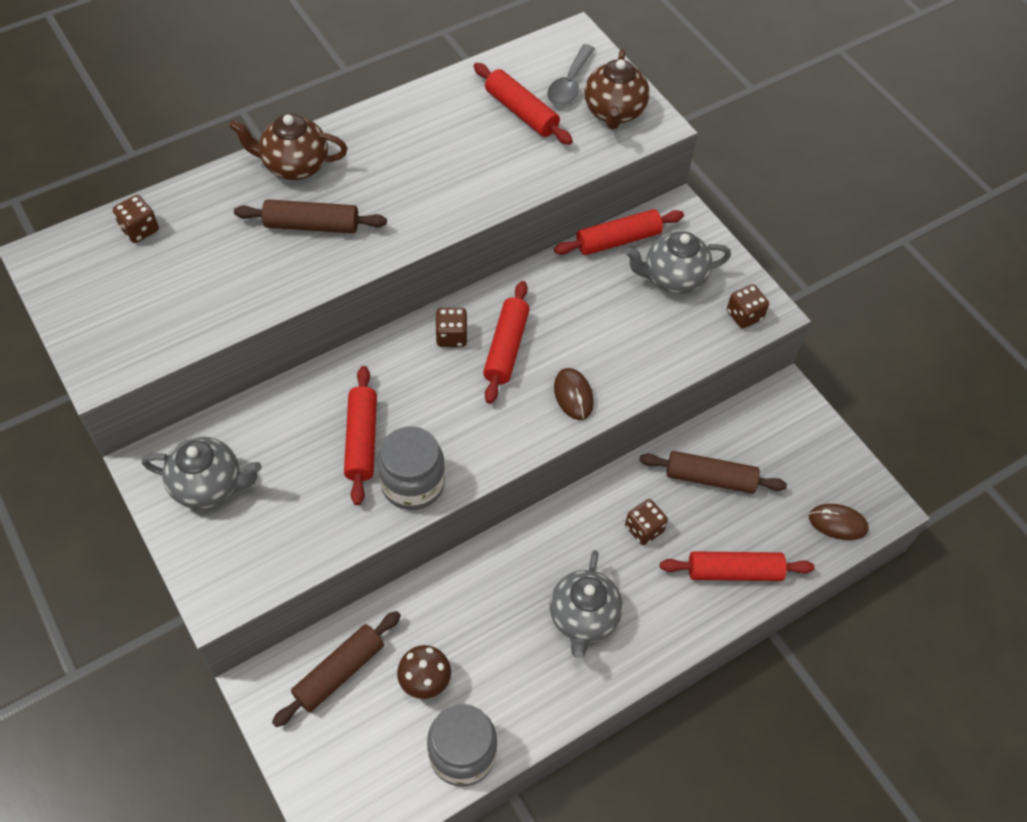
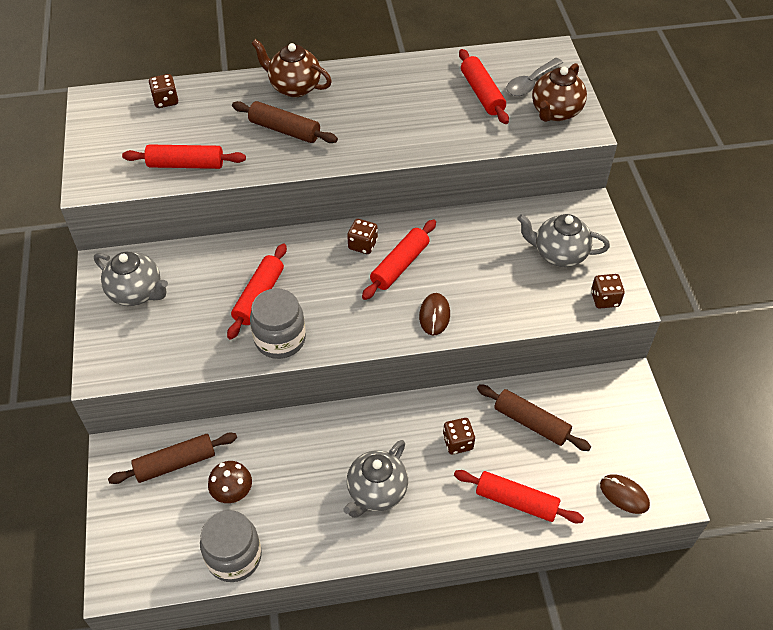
camera: 25 degrees right, 5 degrees down
red rolling pin [554,209,684,255] -> red rolling pin moved to [122,144,246,169]

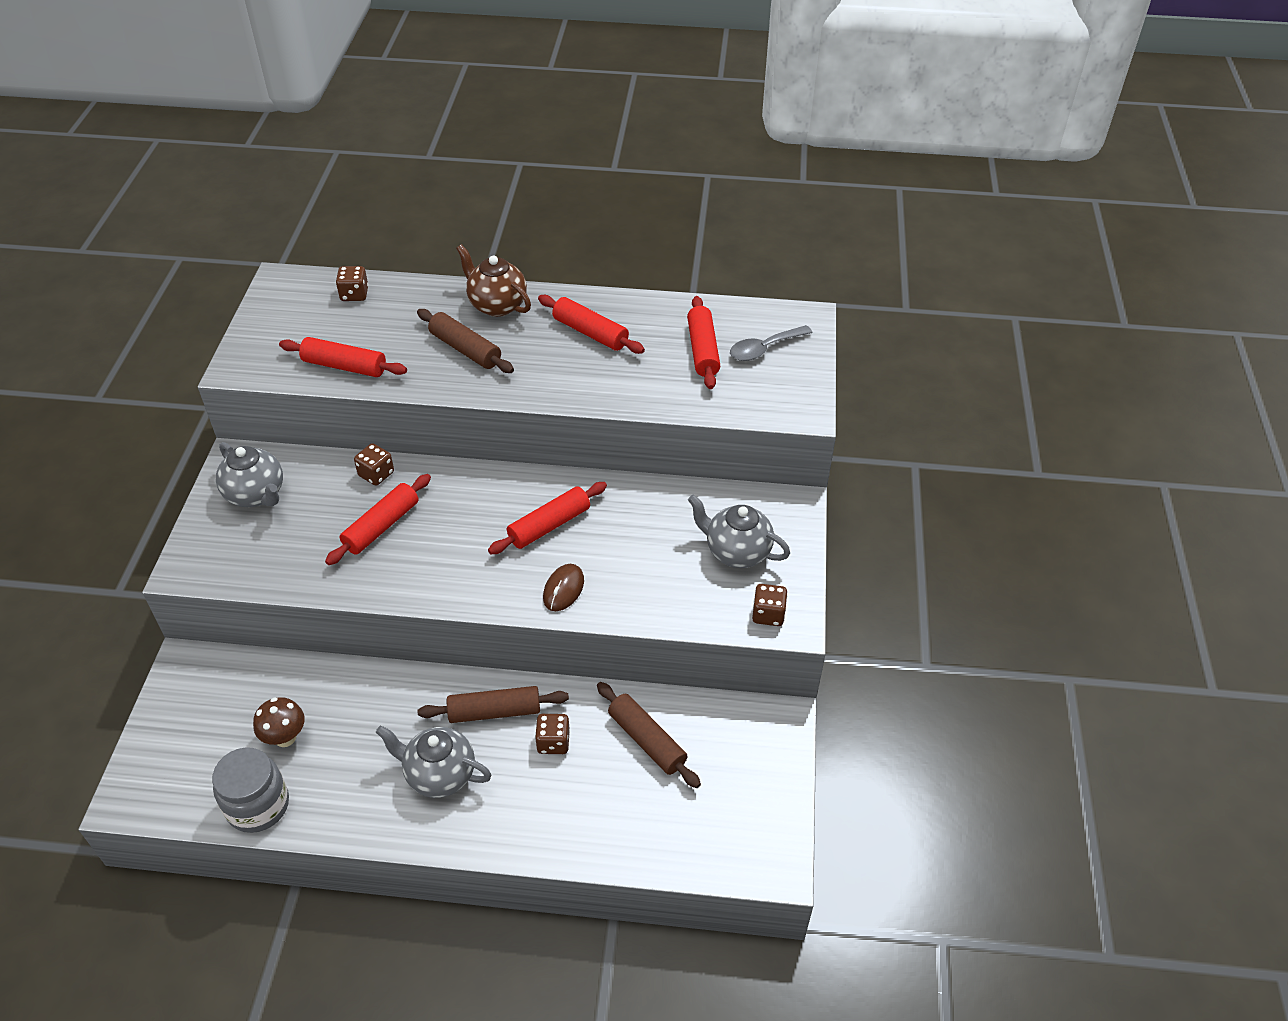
camera: 15 degrees right, 5 degrees down
brown rolling pin [108,433,237,484] -> brown rolling pin moved to [418,686,569,723]
grey jar [250,288,306,359] -> none
grey teapot [343,440,408,518] -> grey teapot turned 60 degrees clockwise [376,726,492,798]
brown dice [347,219,378,254] -> brown dice moved to [354,443,394,486]
red rolling pin [454,470,584,523] -> red rolling pin moved to [538,295,645,354]
brown teapot [532,63,587,122] -> none
brown mouse [600,475,650,514] -> none

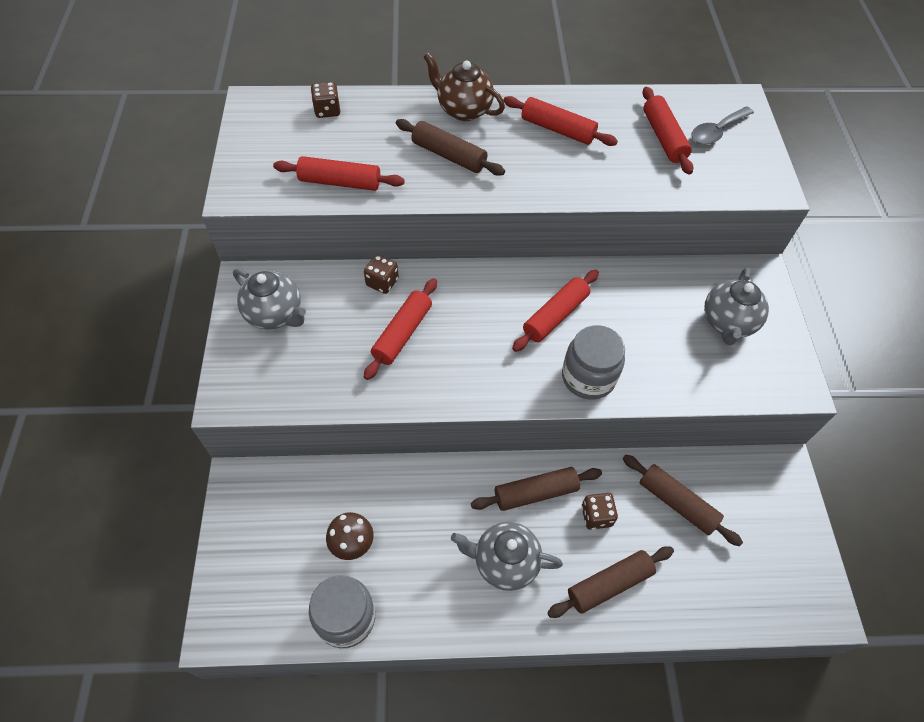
camera: 10 degrees left, 10 degrees up
brown mouse [543,564,584,611] -> grey jar [562,325,625,400]
grey teapot [688,495,790,568] -> grey teapot turned 90 degrees counterclockwise [704,267,769,345]
brown dice [752,584,788,626] -> none
none -> brown rolling pin [547,546,674,618]

